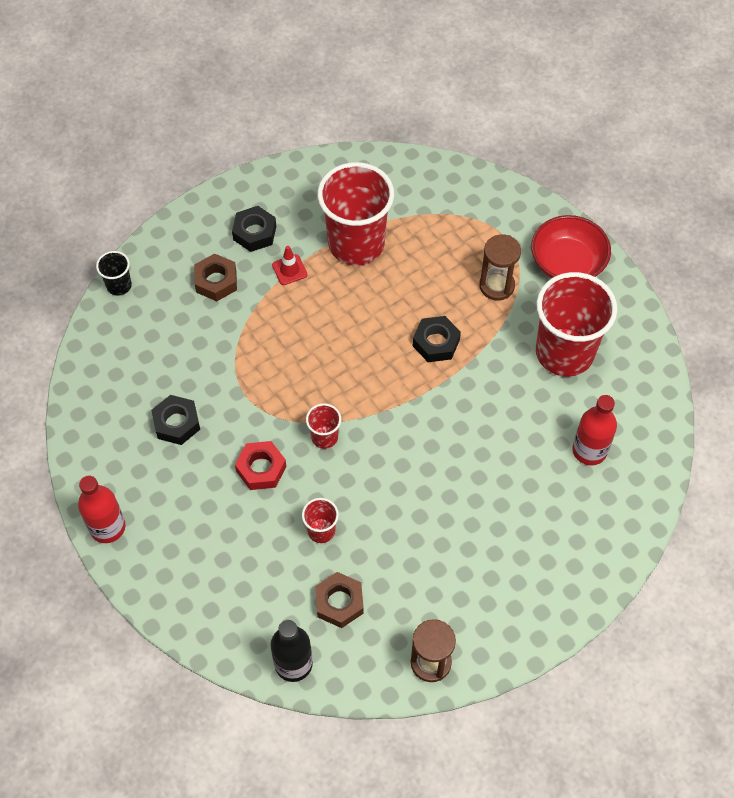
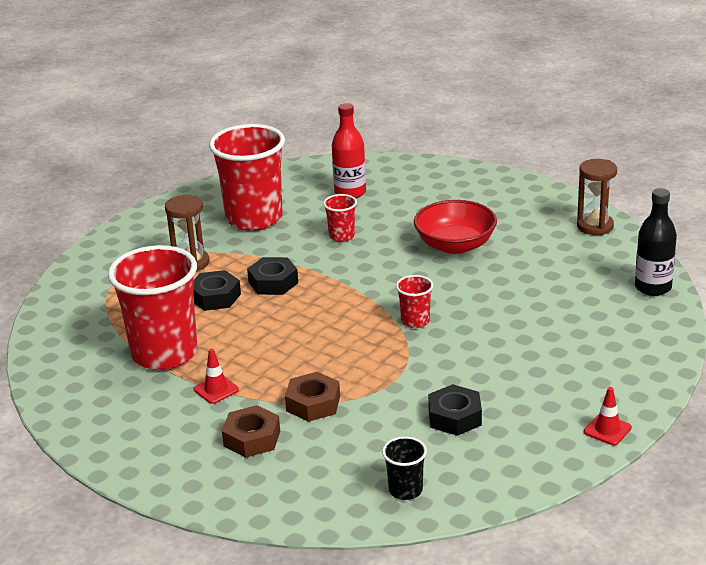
camera: 105 degrees left, 30 degrees down
red bottle [78,476,126,543] -> red traffic cone [584,387,632,445]
black cup [96,251,132,296] -> black cup moved to [382,436,427,500]
black nut [232,206,276,252] -> black nut moved to [193,270,241,311]
red nut [235,441,286,490] -> none
red cup [302,498,339,543] -> red cup moved to [323,194,357,242]
brown nut [315,572,364,628] -> brown nut moved to [285,372,340,422]
red bowl [531,215,611,279] -> red bowl moved to [414,200,497,254]

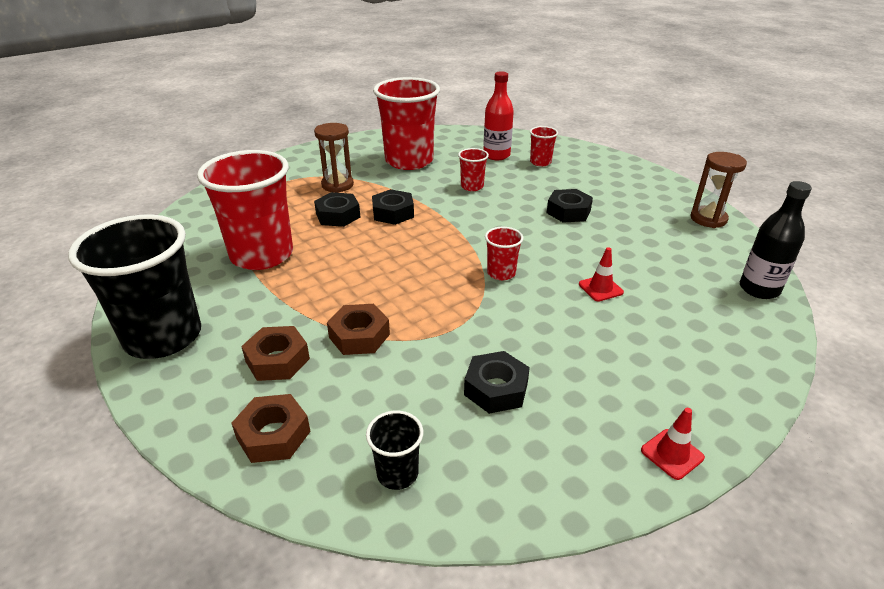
camera: 15 degrees right, 5 degrees up
red traffic cone [194,348,239,404] -> red traffic cone moved to [579,247,624,302]
red bowl [414,200,497,254] -> black nut [547,189,593,223]
none -> black cup [68,215,201,359]
none -> brown nut [232,394,311,463]
none -> red cup [530,126,558,166]

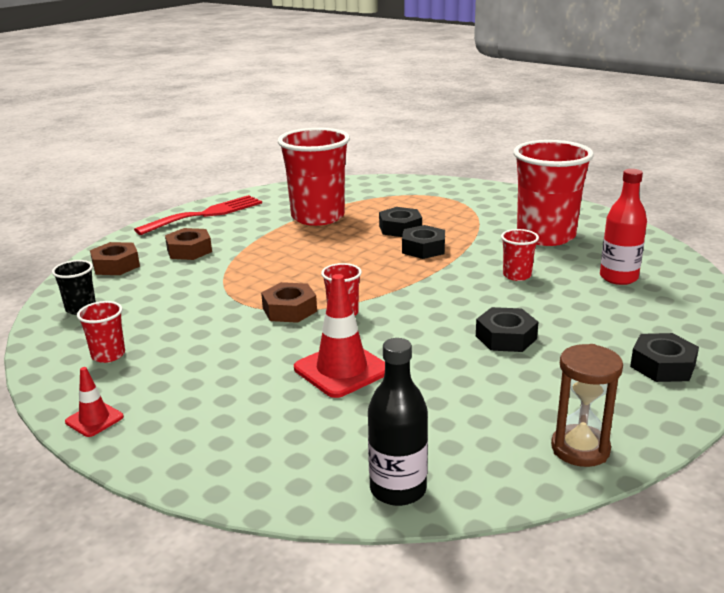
camera: 75 degrees right, 10 degrees down
black cup [68,215,201,359] -> red fork [134,195,262,235]
brown hourglass [314,123,354,193] -> none
brown nut [327,304,390,355] -> brown nut moved to [261,282,317,323]
black nut [464,351,530,414] -> black nut moved to [630,333,699,382]
red cup [530,126,558,166] -> red cup moved to [77,301,125,363]
red traffic cone [579,247,624,302] -> red traffic cone [294,274,385,398], size x1.87

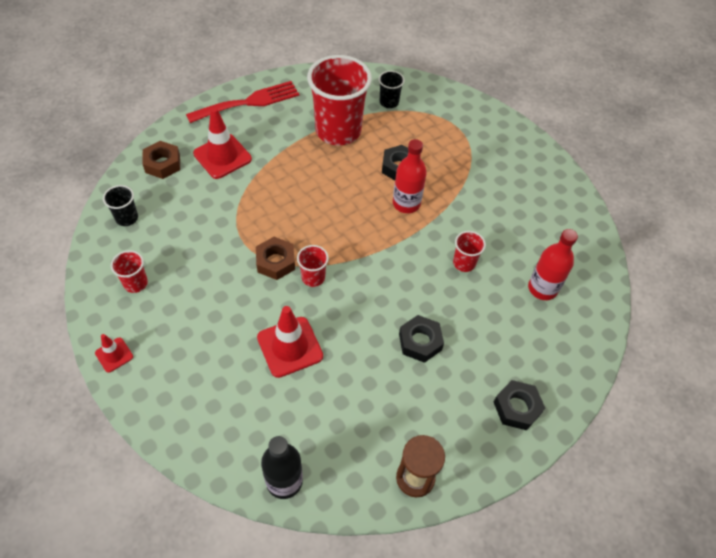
camera: 10 degrees right, 30 degrees up
brown nut [165,228,212,260] -> red traffic cone [193,107,252,179]
black nut [402,225,445,259] -> red bottle [393,139,427,213]
red cup [513,140,594,246] -> none
none -> black cup [378,71,405,108]

